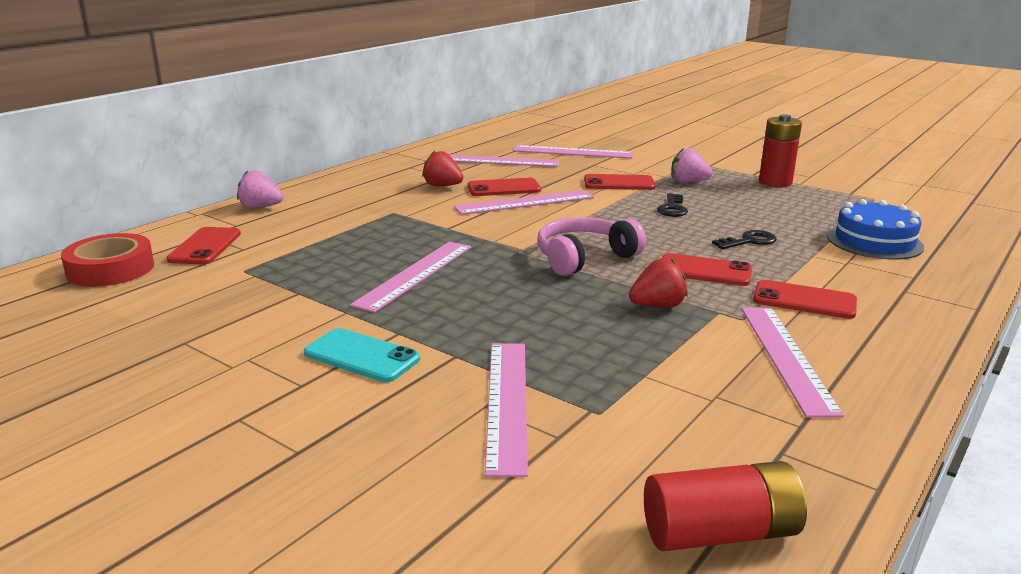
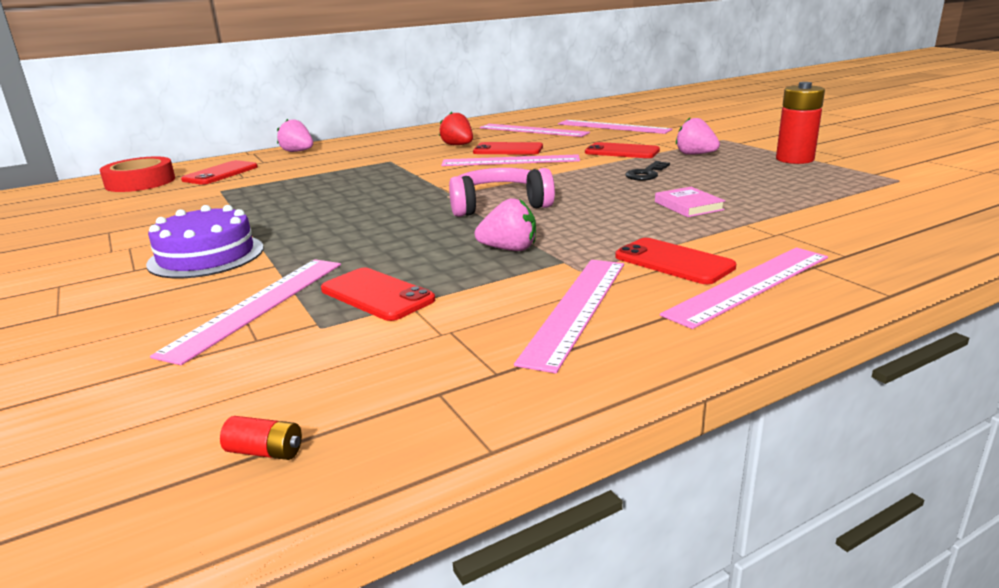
camera: 25 degrees right, 0 degrees up
turquoise phone [304,328,420,382] -> purple cake [146,205,264,278]
pink ruler [350,242,471,313] -> pink ruler moved to [660,247,828,329]
red strawberry [629,259,688,307] -> pink strawberry [475,198,536,251]
red battery [644,461,807,551] -> red battery [220,416,302,460], size x0.44
red phone [662,253,752,286] -> red phone moved to [321,268,435,321]
black key [712,230,777,249] -> pink book [655,187,725,217]
blue cake [827,199,924,260] -> none

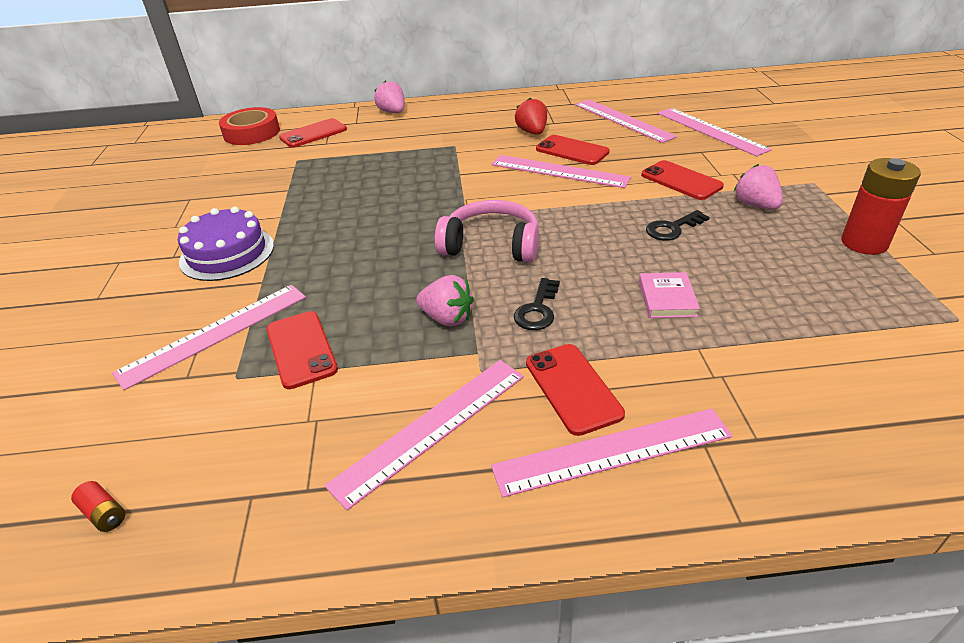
camera: 25 degrees right, 15 degrees up
none -> black key [514,278,560,330]

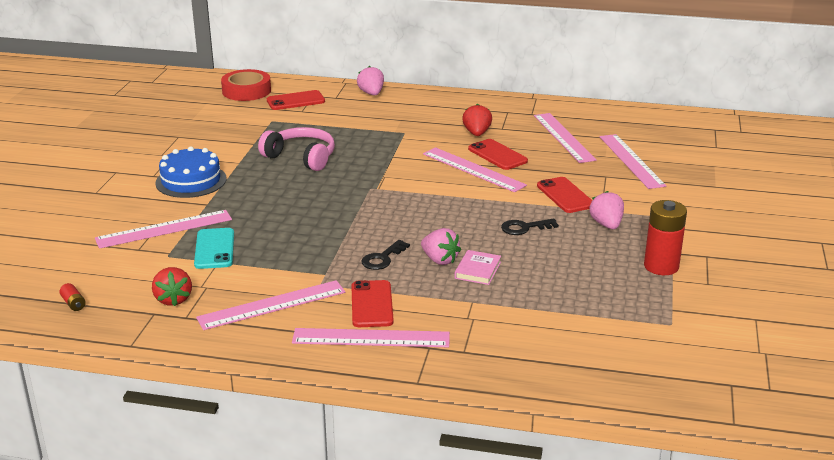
camera: 15 degrees right, 10 degrees down
purple cake [178,207,274,281] -> blue cake [155,146,226,198]
red phone [266,311,338,389] -> turquoise phone [194,228,234,269]
pink strawberry [416,275,474,327] -> pink strawberry moved to [421,228,461,265]
pink headphones [435,200,539,263] -> pink headphones moved to [258,127,335,171]
none -> red strawberry [152,267,192,306]

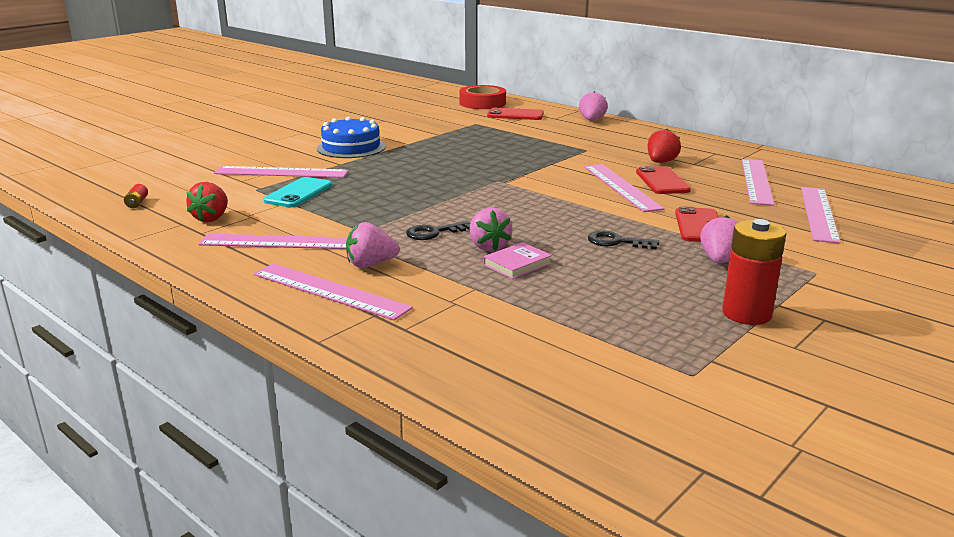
camera: 30 degrees right, 5 degrees down
pink headphones [258,127,335,171] -> none
red phone [351,280,394,327] -> pink strawberry [346,222,400,268]

